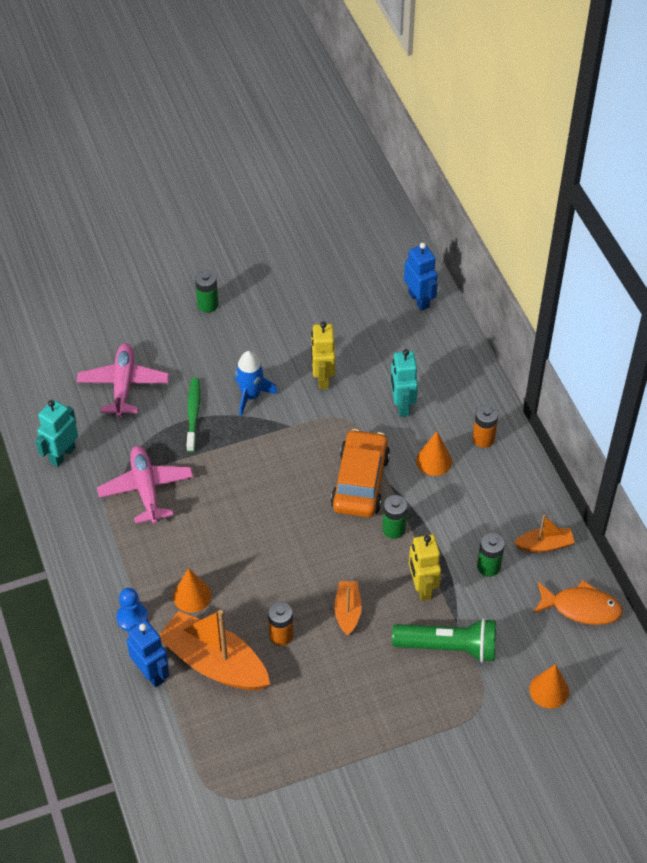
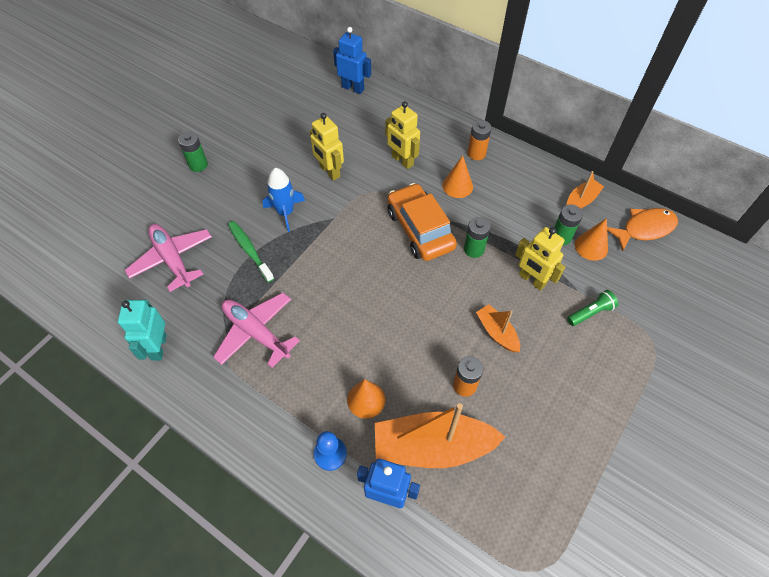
camera: 35 degrees left, 5 degrees up
turquoise robot [390,349,418,417] -> yellow robot [385,101,420,169]
green flashlight [392,618,496,663] -> green flashlight [567,290,618,326], size x0.54
orange cone [529,664,569,709] -> orange cone moved to [575,218,608,261]

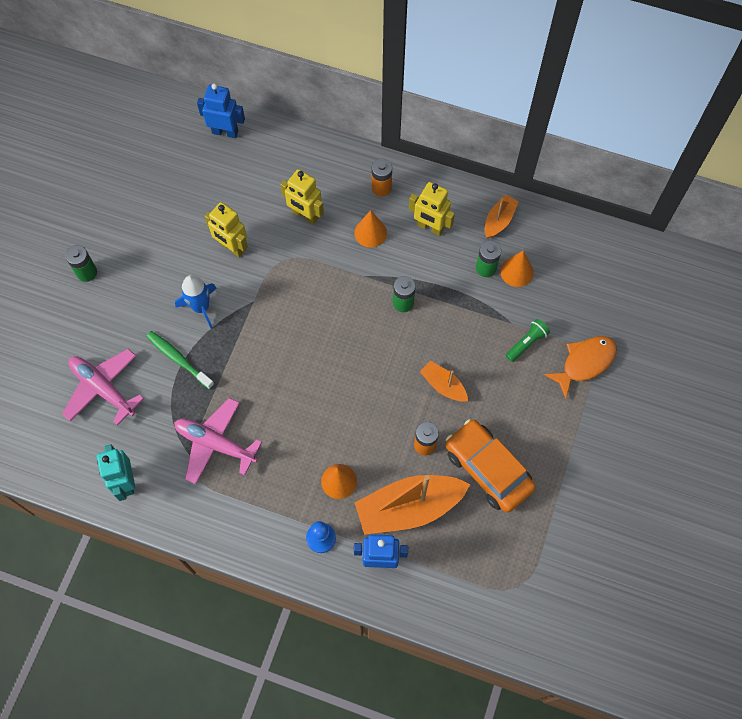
camera: 15 degrees left, 10 degrees up
orange car [388,183,457,261] -> orange car moved to [446,419,536,512]
yellow robot [515,227,566,291] -> yellow robot moved to [409,182,455,236]
orange fish [607,208,678,252] -> orange fish moved to [544,336,617,398]

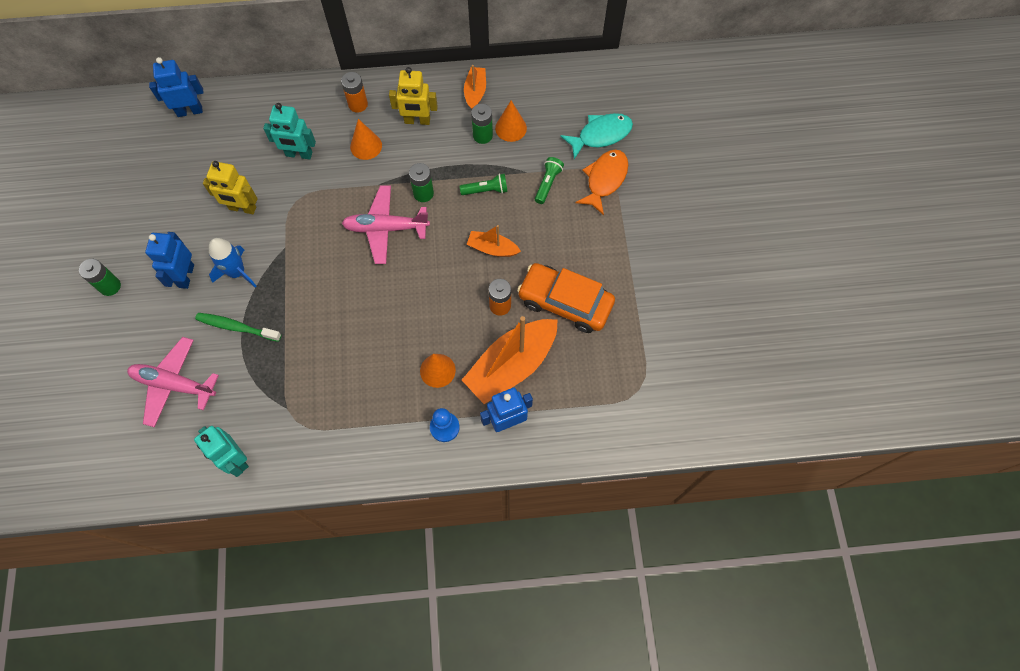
camera: 25 degrees left, 0 degrees up
pink plane [174,398,262,484] -> pink plane moved to [342,186,430,264]
yellow robot [280,169,324,225] -> turquoise robot [263,103,316,159]
none -> blue robot [145,232,194,289]
none -> green flashlight [460,174,508,195]
none -> turquoise fish [560,113,633,159]

